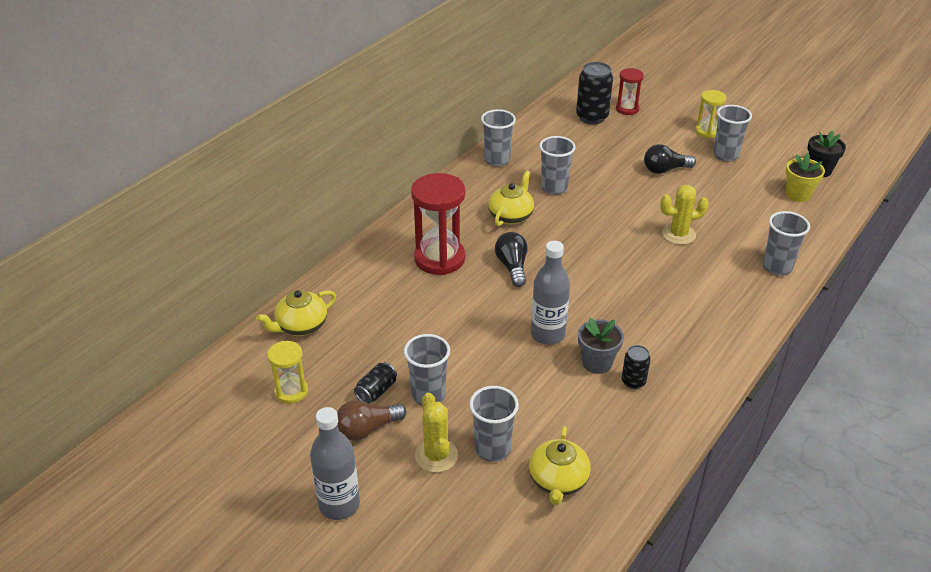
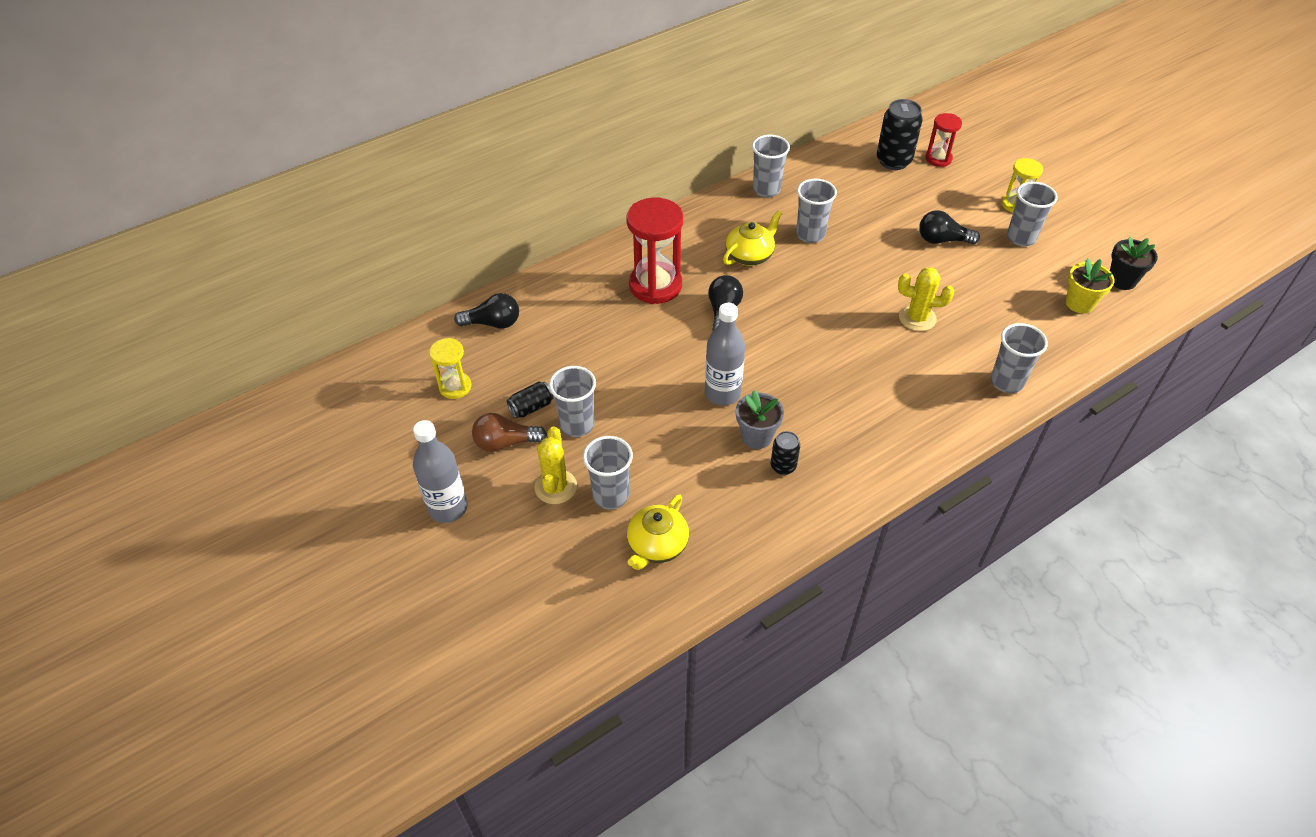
camera: 20 degrees right, 10 degrees up
yellow teapot [256,290,336,336] -> black light bulb [454,293,519,329]

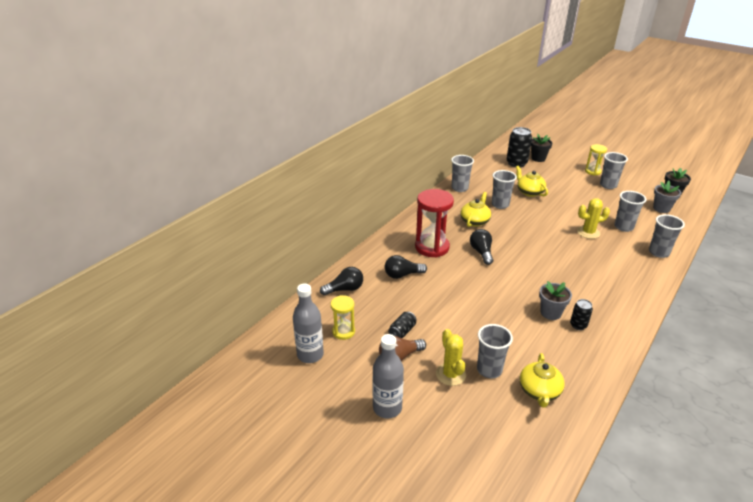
camera: 20 degrees left, 15 degrees down
grey cup [549,366,596,437] -> grey cup moved to [614,191,646,232]
grey bottle [705,303,745,405] -> grey bottle moved to [293,284,324,363]
black light bulb [919,210,980,244] -> black light bulb moved to [385,255,427,279]
red hourglass [926,113,962,167] -> black flower pot [531,134,552,162]
yellow flower pot [1066,258,1115,314] -> grey flower pot [653,181,681,213]
none -> yellow teapot [516,166,548,197]

